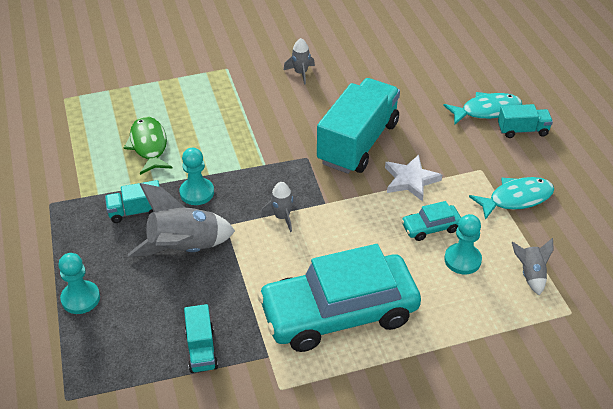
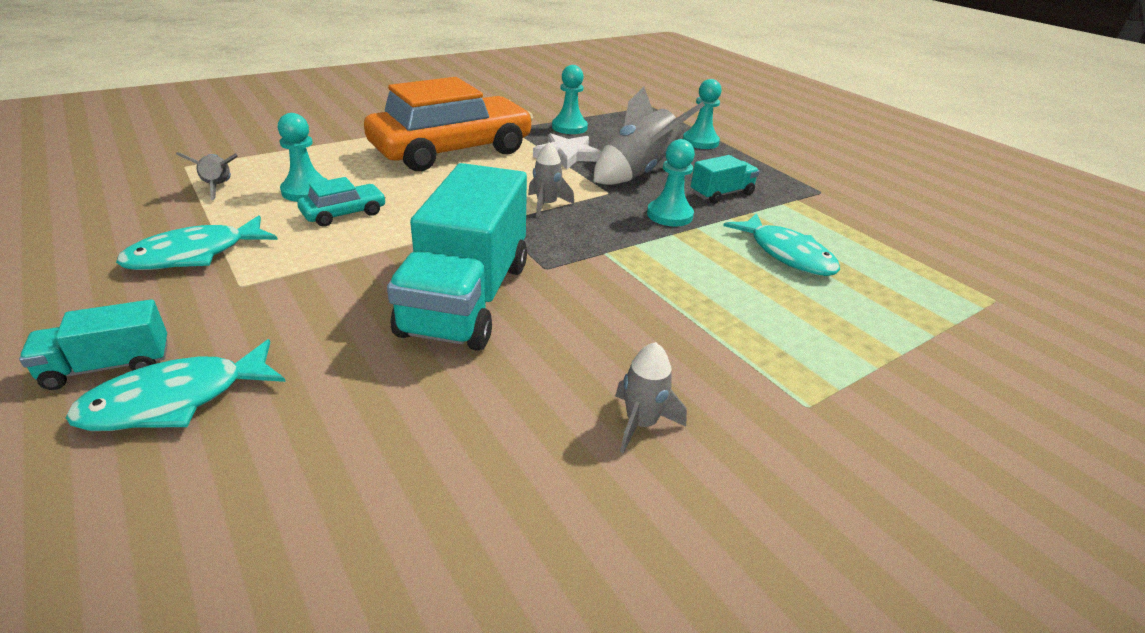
camera: 160 degrees right, 10 degrees down
green fish [124,116,173,175] -> turquoise fish [723,213,840,276]
turquoise truck [184,304,218,373] -> turquoise pawn [552,65,588,134]
turquoise car [257,244,421,352] -> orange car [364,77,533,171]
white star [385,155,442,201] -> white star moved to [533,133,601,170]

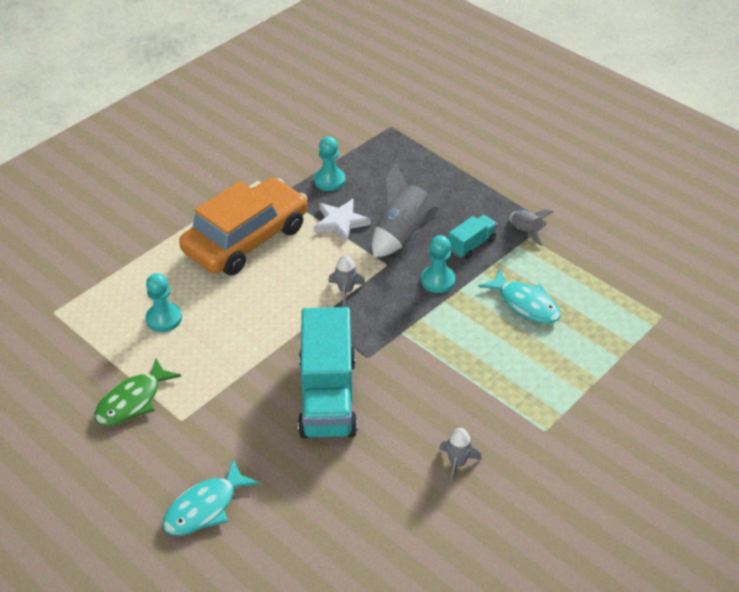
camera: 10 degrees left, 10 degrees up
turquoise truck [19,299,168,390] -> none
turquoise fish [116,215,278,270] -> green fish [94,358,181,426]
grey rocket [176,152,237,200] -> grey rocket moved to [509,210,553,246]
turquoise car [297,177,386,227] -> none
turquoise pawn [683,79,722,149] -> none

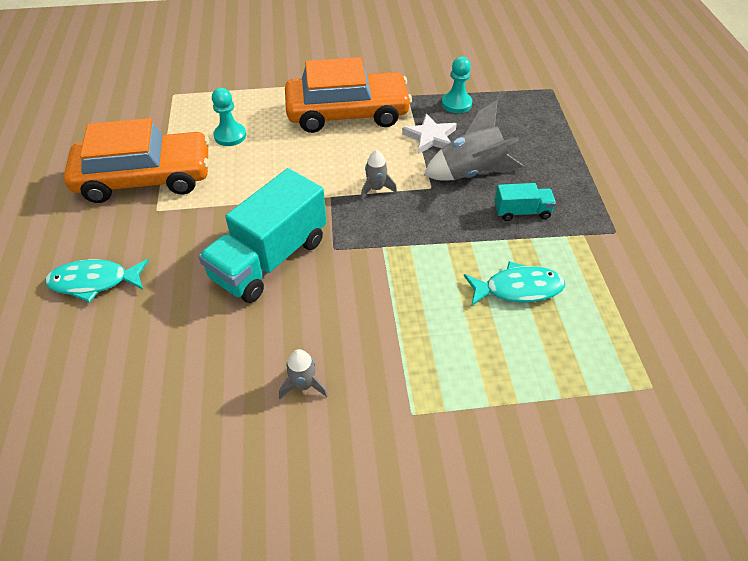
camera: 40 degrees right, 5 degrees up
green fish [94,358,181,426] -> orange car [64,118,210,203]
turquoise pawn [421,235,455,293] -> none
turquoise fish [478,269,561,324] -> turquoise fish turned 90 degrees counterclockwise [464,261,565,306]
grey rocket [509,210,553,246] -> none

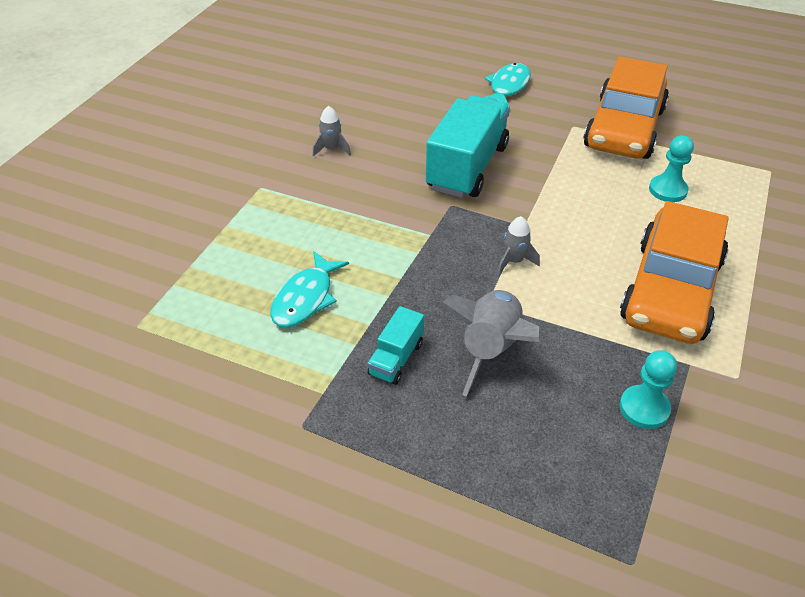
camera: 120 degrees right, 5 degrees down
turquoise truck [199,168,326,303] -> turquoise truck turned 45 degrees clockwise [426,95,510,198]
white star [402,114,457,154] -> none

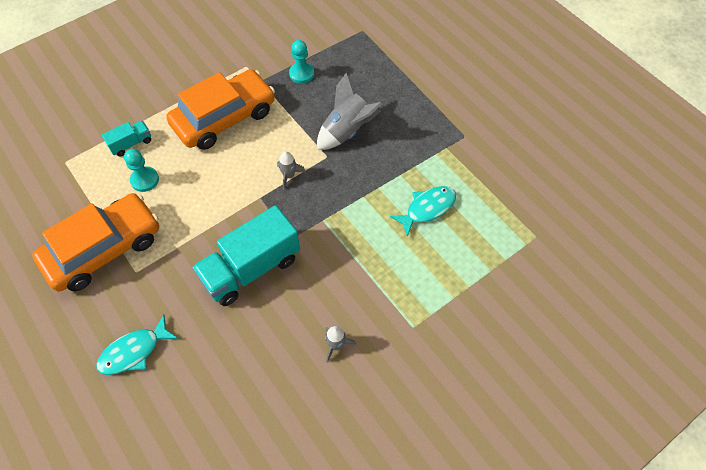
camera: 150 degrees left, 15 degrees up
turquoise truck [367,306,424,385] -> turquoise truck moved to [102,121,151,157]

